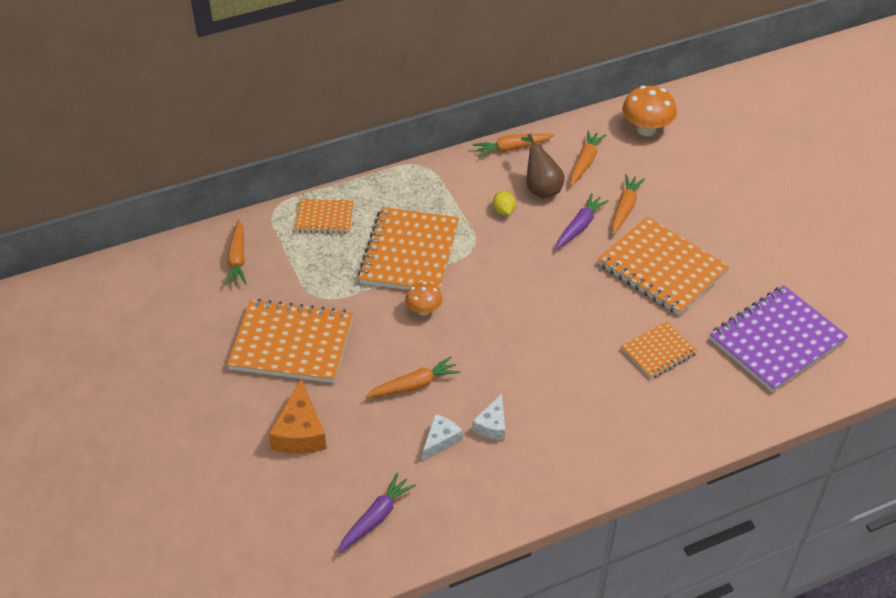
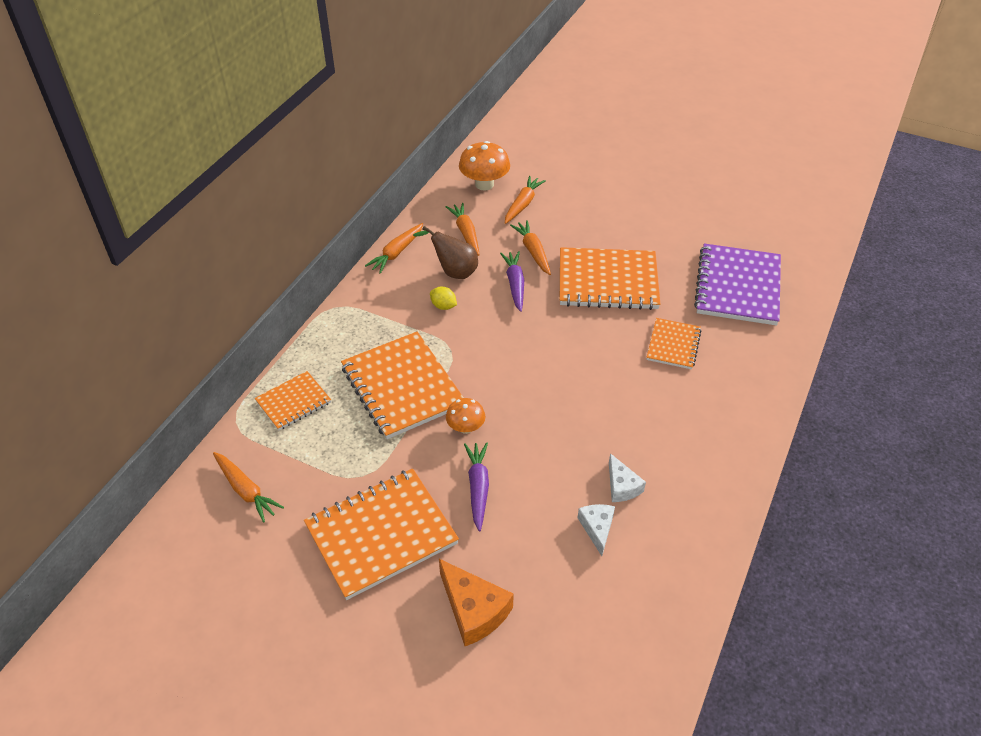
camera: 40 degrees left, 0 degrees up
purple carrot [338,473,416,553] -> purple carrot moved to [464,442,489,531]
orange carrot [365,356,460,398] -> orange carrot moved to [505,176,546,224]

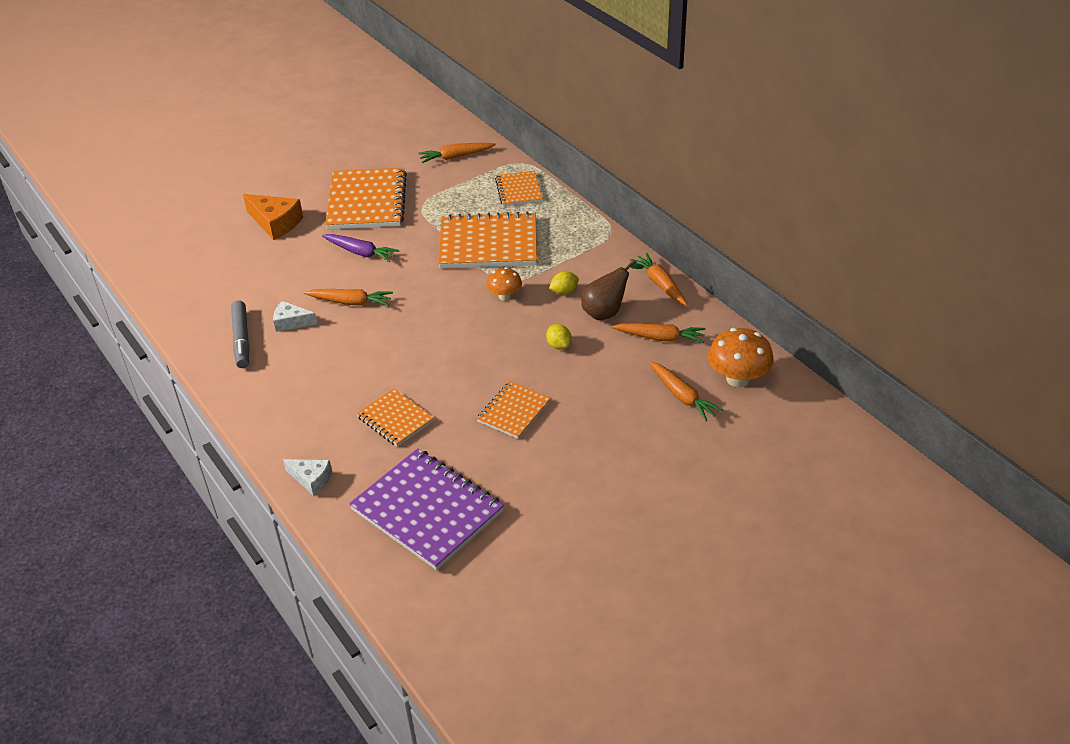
camera: 120 degrees right, 5 degrees down
orange cheese [439,559,514,646] -> orange cheese turned 135 degrees counterclockwise [243,194,303,240]
orange mushroom [446,398,485,434] -> orange mushroom moved to [487,267,522,301]
purple carrot [500,251,524,312] -> yellow lemon [546,324,572,349]
orange carrot [510,220,551,275] -> orange carrot moved to [304,289,393,306]
orange notebook [560,247,660,310] -> orange notebook [477,381,551,439], size x0.55
white cheese [577,504,615,556] -> white cheese moved to [283,459,332,496]
none -> grey marker [231,300,250,368]

